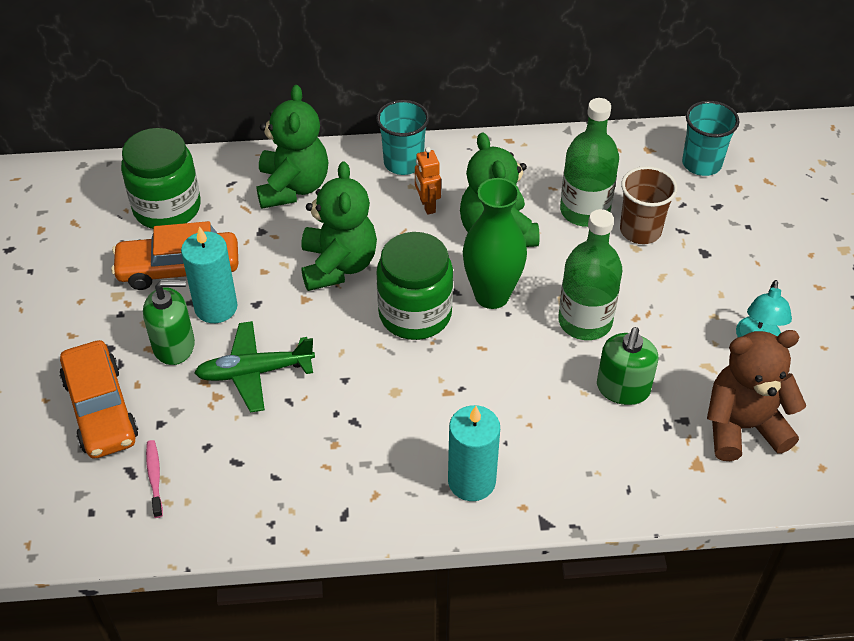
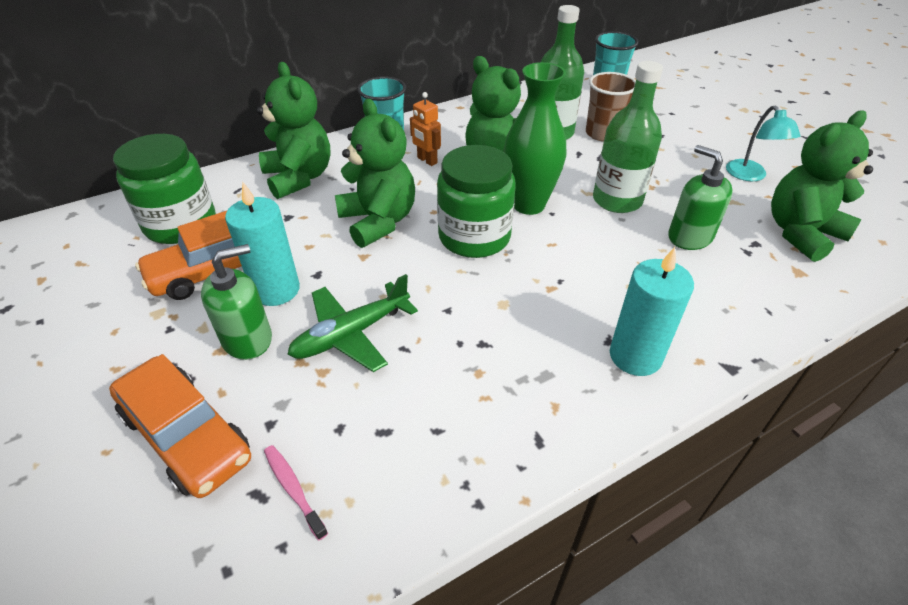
camera: 25 degrees left, 5 degrees down
green soap dispenser [597,327,658,405] -> green soap dispenser turned 150 degrees clockwise [668,145,733,250]
brown teddy bear [707,330,806,461] -> green teddy bear [771,110,873,262]

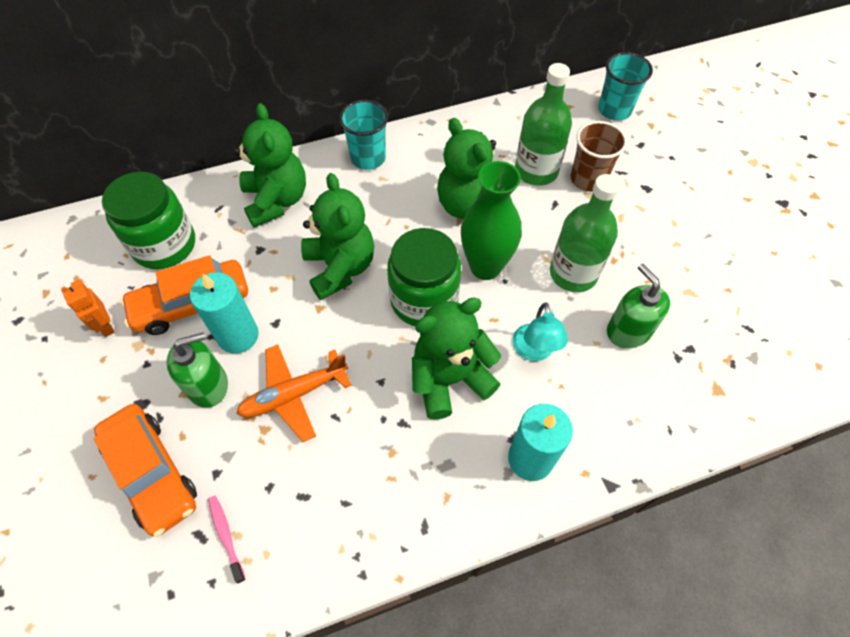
camera: 10 degrees right, 15 degrees up
green plane [287,274,418,372] -> orange plane [236,344,351,442]
orange robot [410,92,441,166] -> orange robot moved to [61,280,114,337]
turquoise lamp [726,106,800,181] -> turquoise lamp moved to [513,302,568,361]
green teddy bear [771,110,873,262] -> green teddy bear moved to [412,297,501,420]

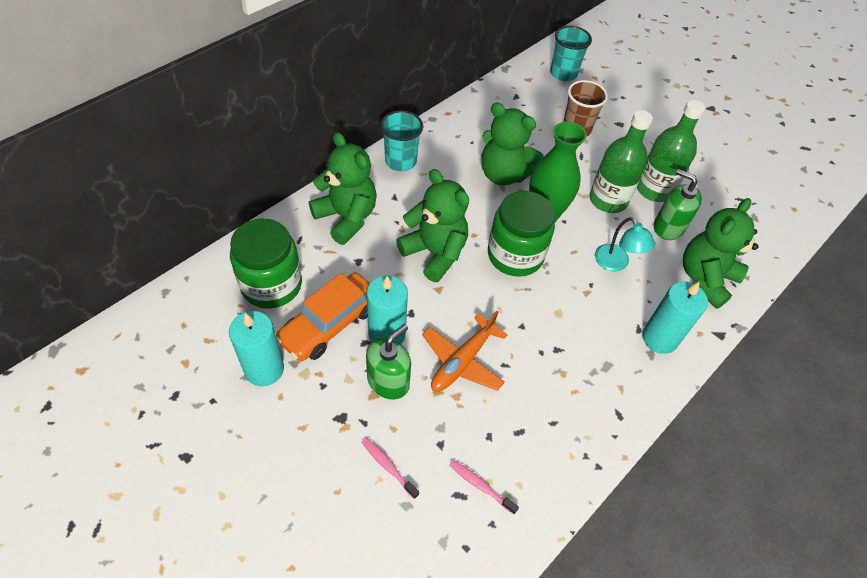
camera: 30 degrees left, 5 degrees down
orange robot [61,280,114,337] -> turquoise candle [229,311,284,386]
orange car [94,404,197,537] -> pink toothbrush [362,437,419,499]
green teddy bear [412,297,501,420] -> green teddy bear moved to [683,198,758,309]
green bottle [515,63,572,186] -> green bottle moved to [637,100,705,202]

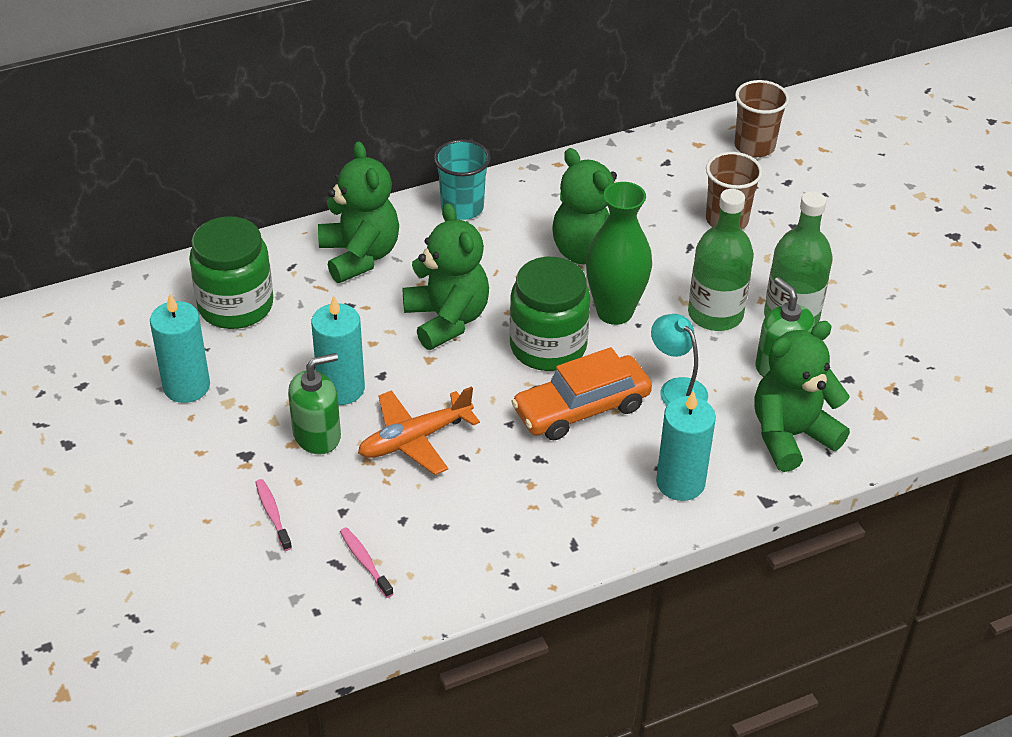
camera: 25 degrees right, 10 degrees down
orange car [276,273,370,361] -> orange car moved to [511,347,652,440]
turquoise cup [550,26,592,81] -> brown cup [734,80,789,157]
turquoise lamp [595,217,655,272] -> turquoise lamp turned 150 degrees clockwise [651,314,708,405]

